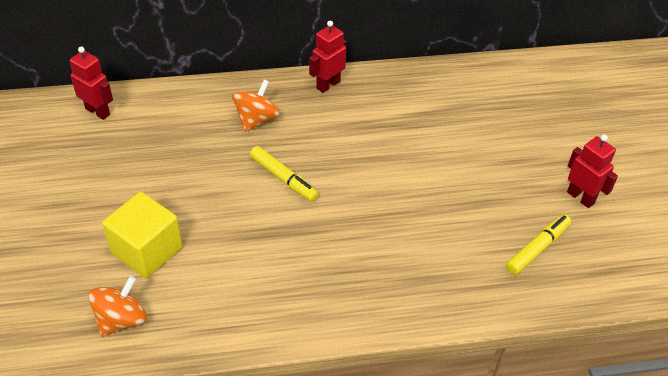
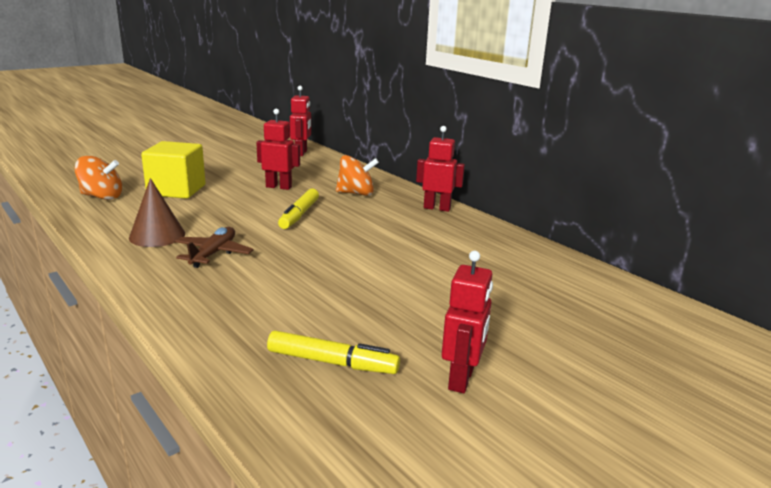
camera: 60 degrees right, 25 degrees down
none -> brown cone [129,178,185,247]
none -> brown plane [175,227,253,268]
none -> red robot [256,109,300,190]

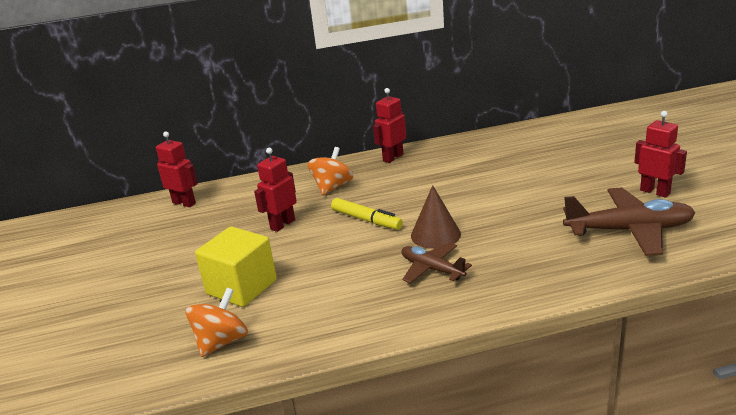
camera: 60 degrees left, 5 degrees up
brown cone [129,178,185,247] -> brown cone moved to [411,185,461,249]
yellow marker [267,330,400,374] -> brown plane [563,187,695,256]

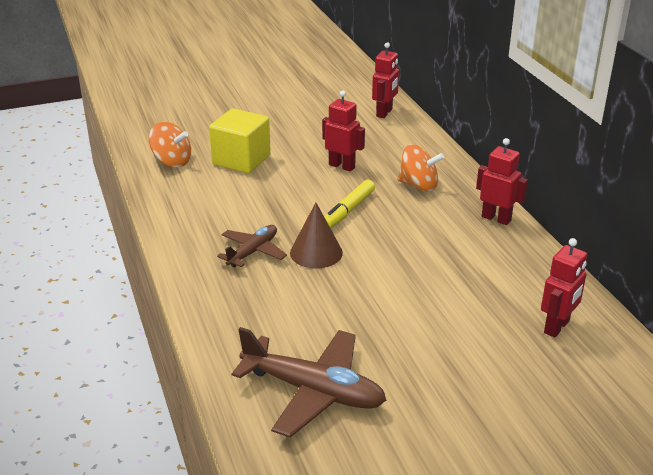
camera: 80 degrees right, 5 degrees up
brown plane [563,187,695,256] -> brown plane turned 60 degrees counterclockwise [232,327,386,438]
red robot [634,111,687,198] -> red robot moved to [541,238,587,338]

